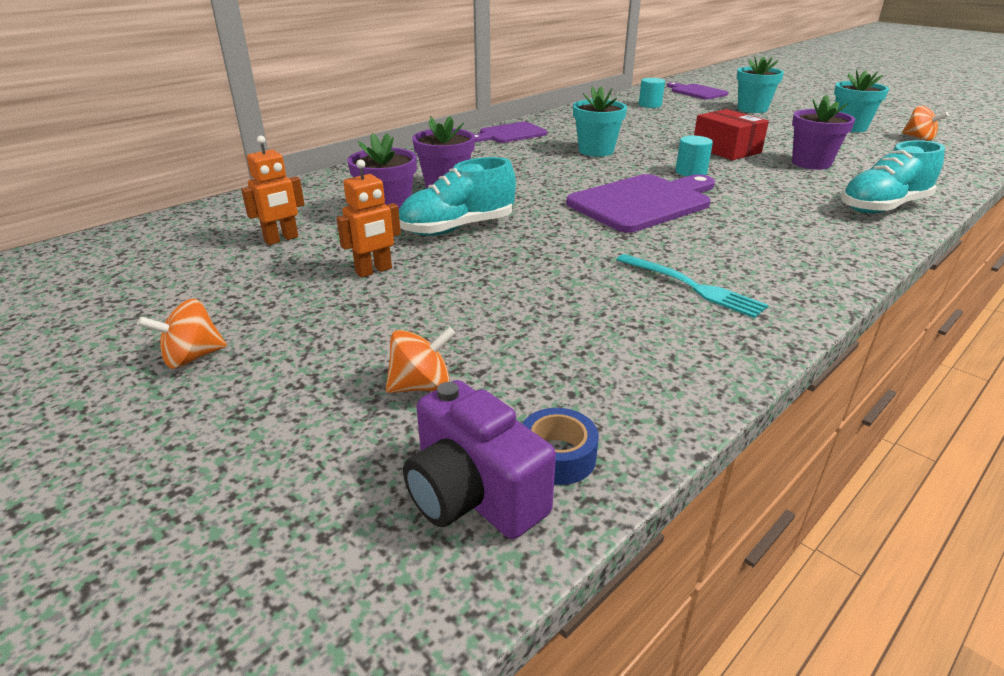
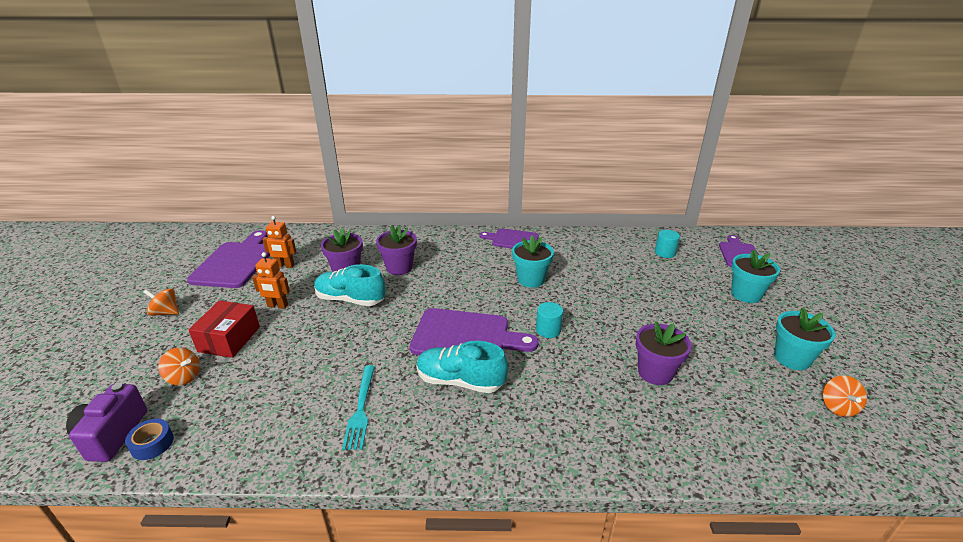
camera: 45 degrees right, 0 degrees up
red box [694,109,769,160] -> red box moved to [189,300,260,358]
turquoise shoe [841,140,945,214] -> turquoise shoe moved to [417,341,508,393]
none -> purple cutting board [187,230,270,288]

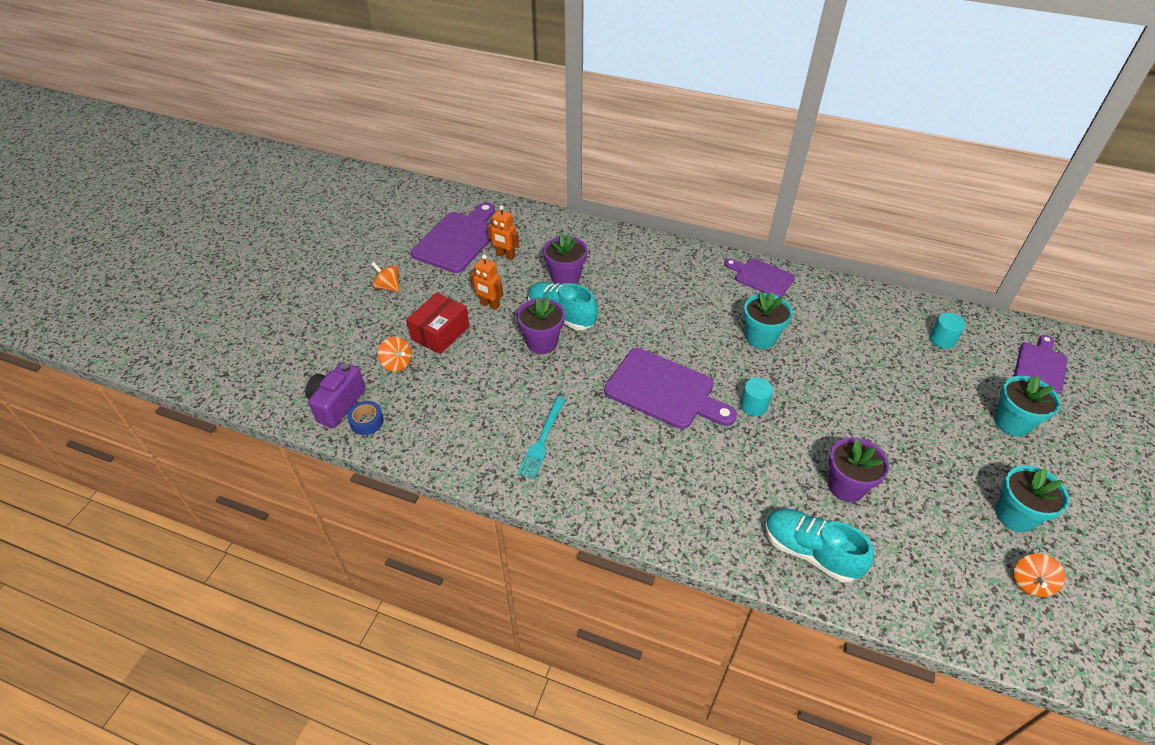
camera: 20 degrees right, 15 degrees up
purple flower pot [376,225,417,275] -> purple flower pot moved to [517,297,565,354]
turquoise shoe [417,341,508,393] -> turquoise shoe moved to [765,509,874,583]

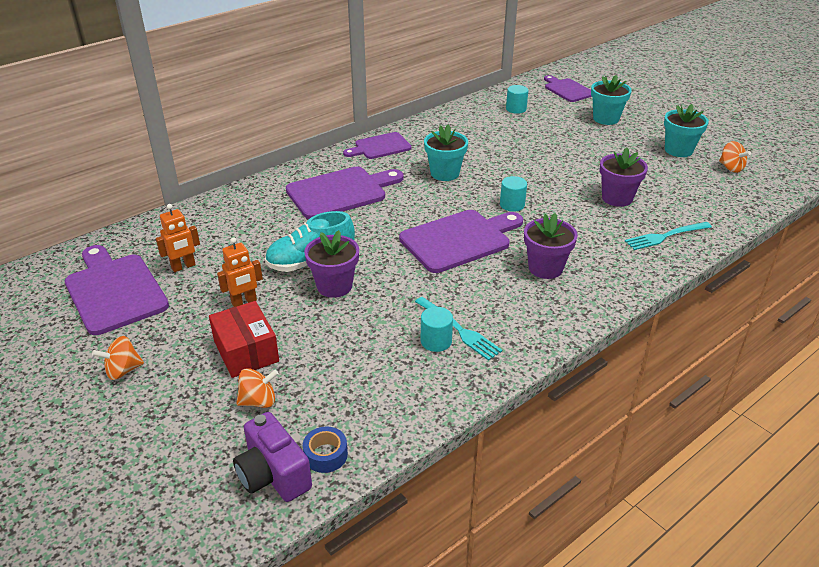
camera: 60 degrees left, 10 degrees down
purple flower pot [543,233,587,284] -> purple flower pot moved to [524,213,578,279]
turquoise shoe [765,509,874,583] -> turquoise fork [625,222,712,250]
none -> purple cutting board [286,167,404,219]
none -> turquoise cylinder [421,307,453,352]

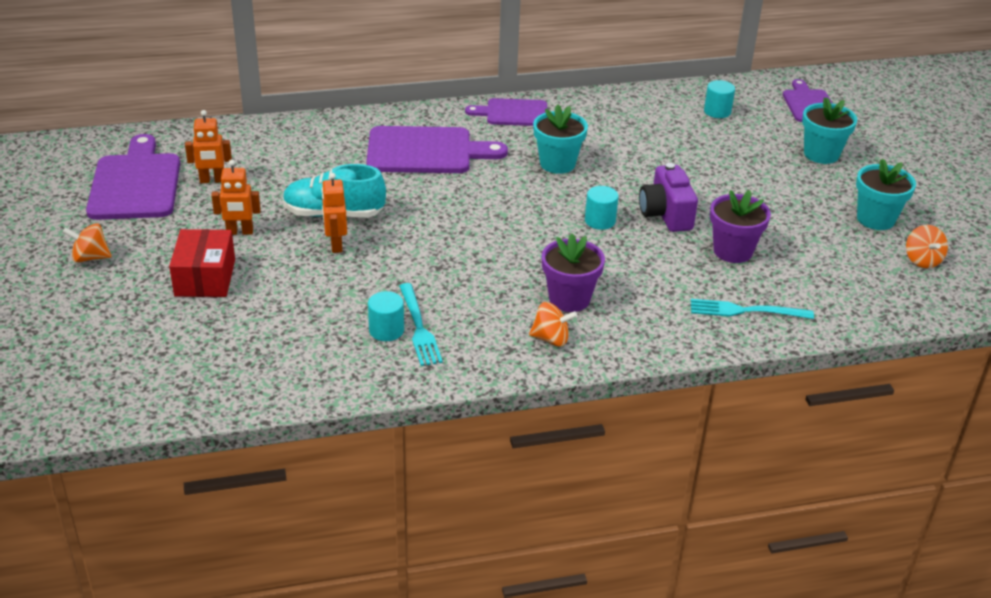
camera: 25 degrees right, 0 degrees up
purple camera [233,412,312,502] -> purple camera moved to [639,163,698,232]
orange spinning top [236,368,279,408] -> orange spinning top moved to [529,302,577,346]
blue tape [303,427,348,473] -> none
purple flower pot [304,230,359,298] -> orange robot [321,173,347,253]
purple cutting board [399,210,523,273] -> none

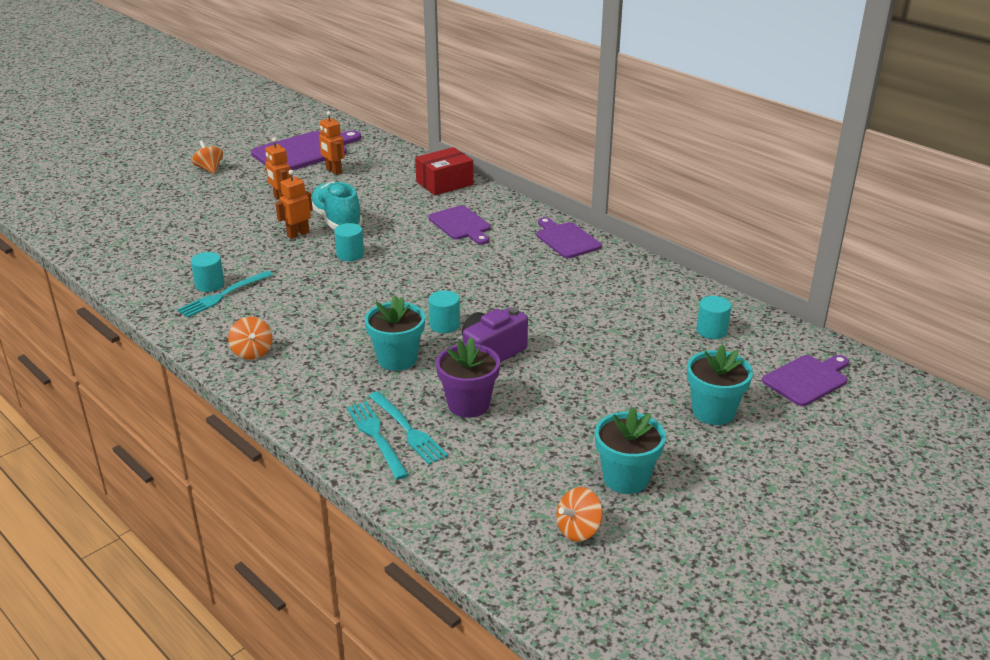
camera: 60 degrees right, 5 degrees down
red box [169,229,235,297] -> red box moved to [415,147,473,195]
purple cutting board [366,126,508,173] -> purple cutting board [428,205,490,244], size x0.62
turquoise flower pot [533,104,588,174] -> turquoise flower pot moved to [365,295,425,371]
purple flower pot [542,233,605,312] -> none
none -> turquoise cylinder [334,223,364,261]
none -> turquoise fork [369,391,448,465]

